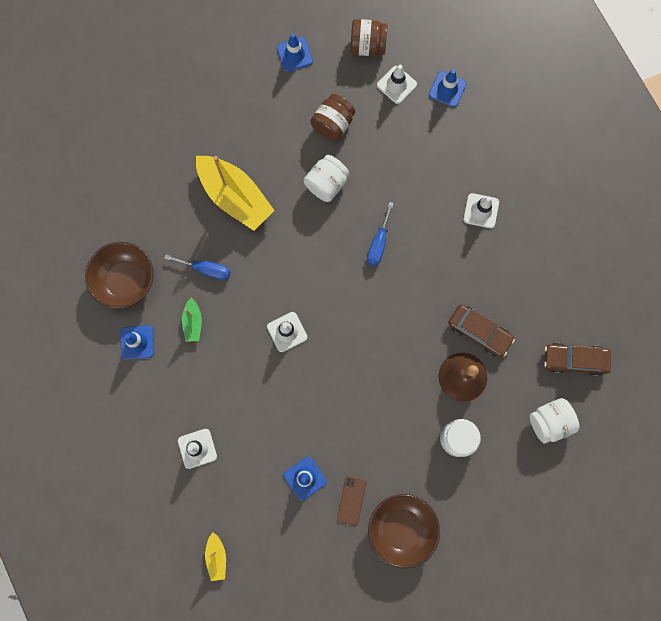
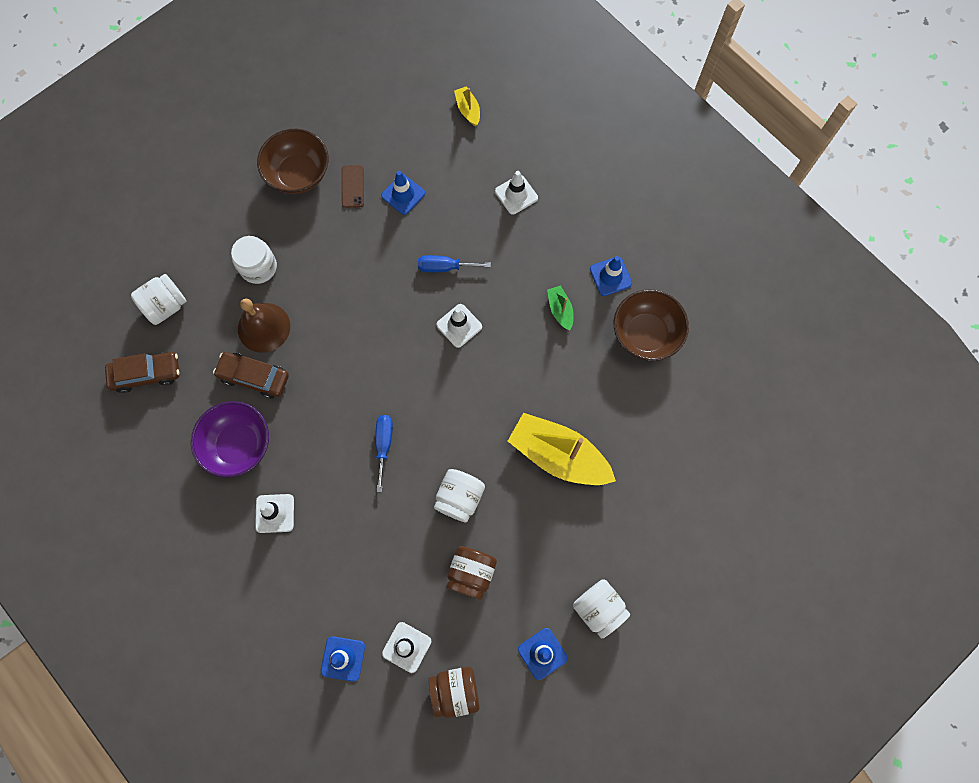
camera: 165 degrees right, 5 degrees down
blue screwdriver [164,254,231,280] -> blue screwdriver moved to [418,255,491,272]
none -> purple bowl [191,401,269,478]
none -> white jar [573,579,630,638]

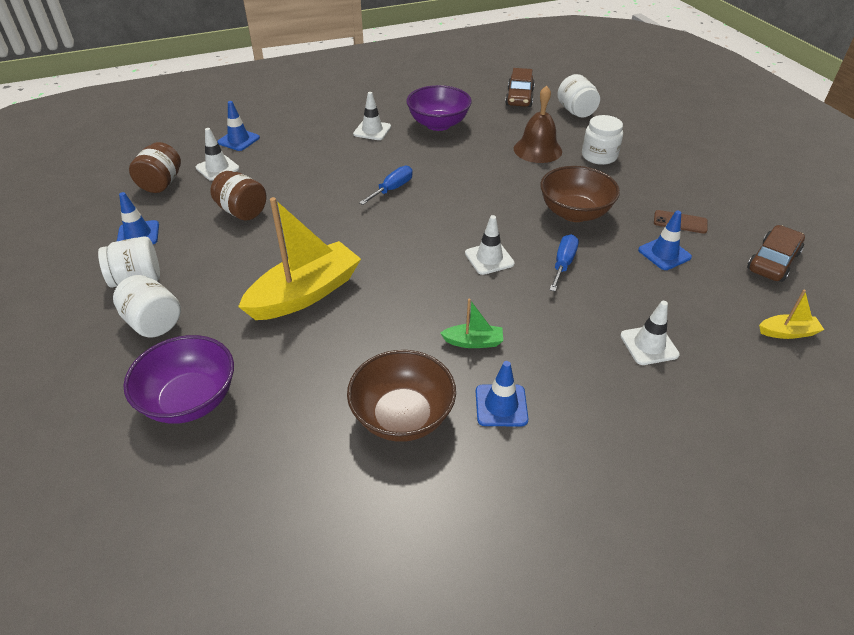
camera: 110 degrees right, 30 degrees down
brown car [213,352,289,398] -> brown car moved to [747,225,805,282]
brown bowl [257,128,328,194] -> brown bowl moved to [540,166,620,222]
blue screwdriver [375,415,393,492] -> blue screwdriver turned 75 degrees counterclockwise [359,166,413,205]
white jar [434,469,485,522] -> white jar moved to [113,275,181,337]
none -> purple bowl [123,335,234,424]

